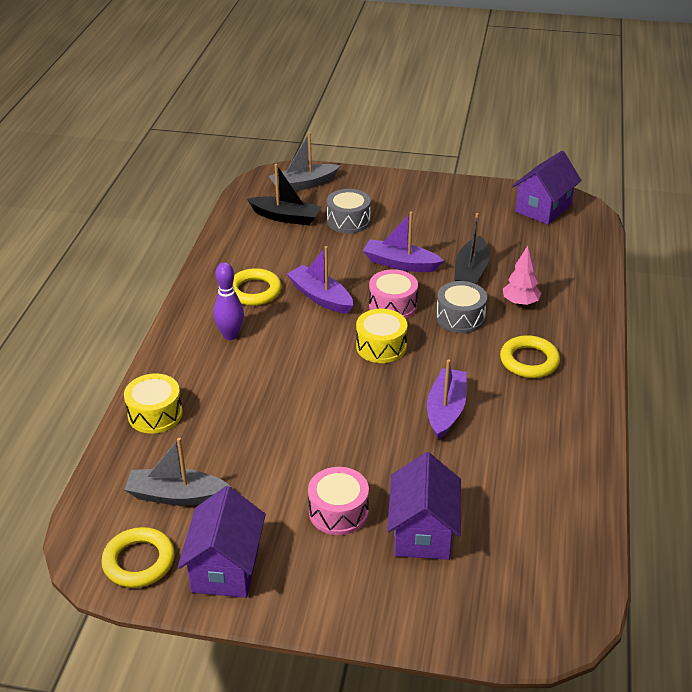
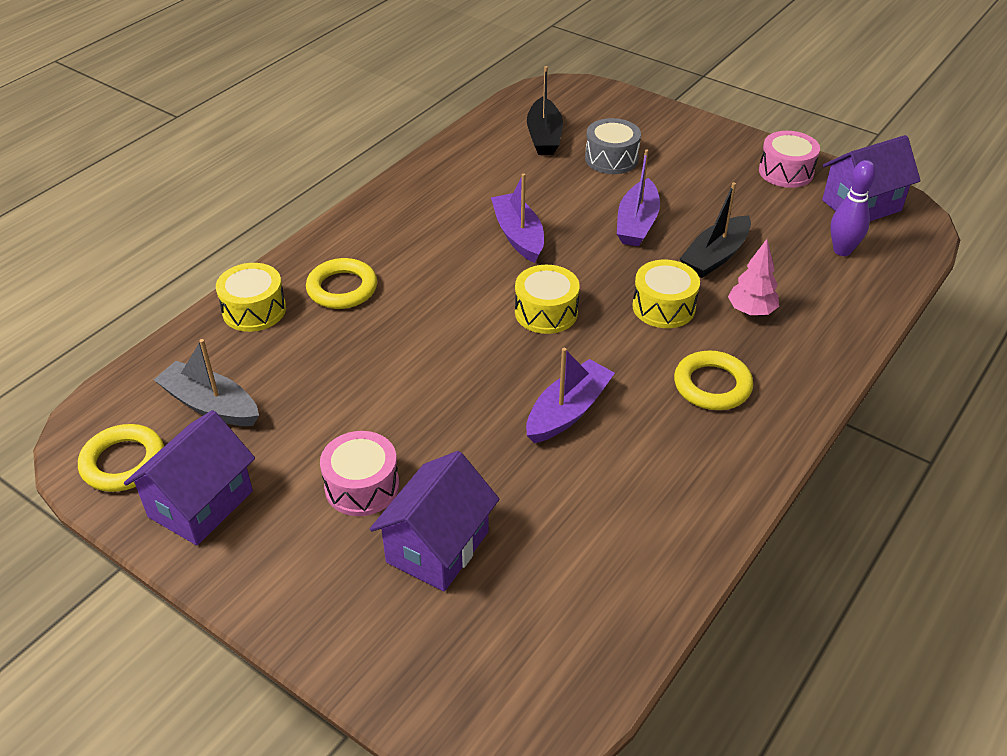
camera: 25 degrees right, 5 degrees up
purple bowling pin [213,262,244,340] -> purple bowling pin moved to [830,160,876,256]
yellow ring [233,268,281,306] -> yellow ring moved to [306,258,377,309]
black boat [247,164,322,225] -> black boat turned 45 degrees clockwise [527,66,563,155]
grey boat [269,132,340,191] -> none
purple boat [363,212,444,272] -> purple boat turned 120 degrees counterclockwise [617,149,660,246]
pink drum [369,269,418,319] -> pink drum moved to [759,131,820,188]
grey drum [436,281,487,333] -> yellow drum [632,260,700,328]

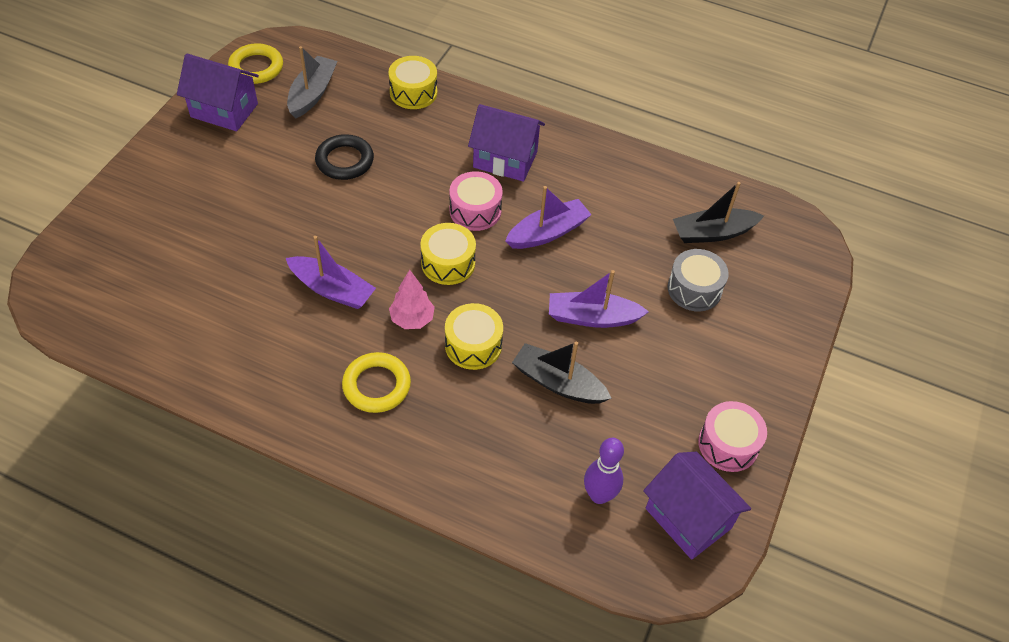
camera: 75 degrees right, 10 degrees up
yellow ring [306,258,377,309] -> none
pink drum [320,431,399,516] -> pink drum moved to [449,171,503,231]
purple house [370,451,499,591] -> purple house moved to [468,104,545,182]
pink tree [728,239,779,316] -> pink tree moved to [389,270,435,329]
none -> black ring [315,134,374,180]

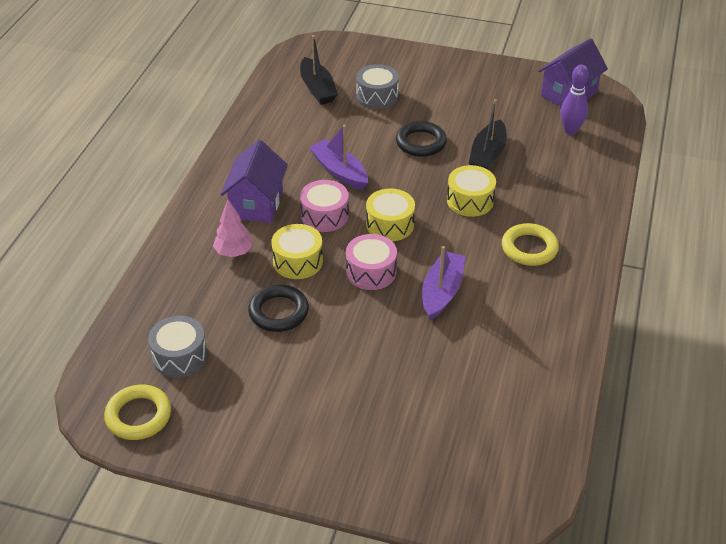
camera: 95 degrees left, 10 degrees down
purple house [177,53,259,131] -> none
grey boat [287,46,337,118] -> grey drum [148,316,207,378]
yellow drum [388,56,437,109] -> yellow drum moved to [271,224,323,279]
pink tree [389,270,435,329] -> pink tree moved to [213,199,253,257]
purple boat [549,270,649,328] -> black ring [396,121,447,157]
pink drum [698,401,767,472] -> pink drum moved to [346,234,397,290]

